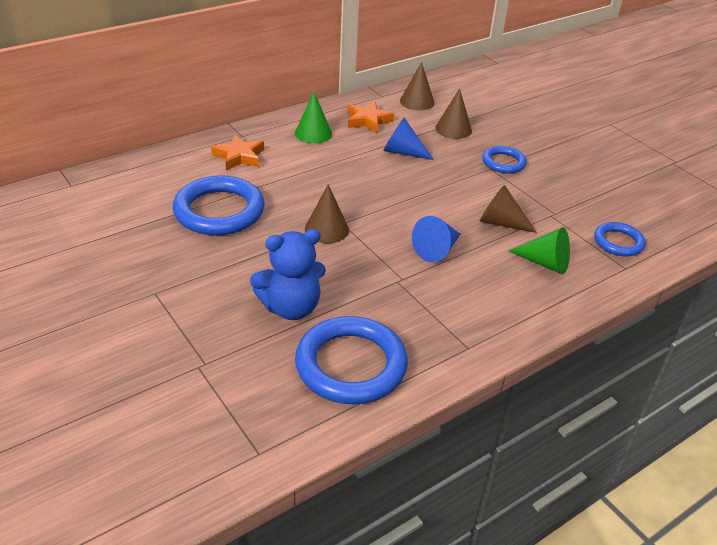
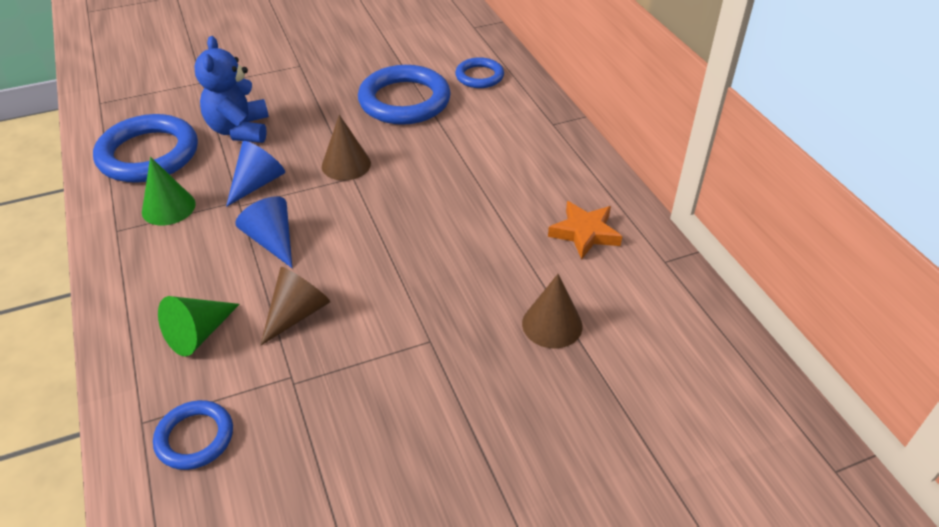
camera: 105 degrees right, 5 degrees up
orange star [211,134,264,171] -> none
green cone [295,92,332,144] -> green cone moved to [142,157,196,226]
blue cone [383,118,434,160] -> blue cone moved to [226,141,285,207]
brown cone [400,62,435,111] -> none
blue ring [482,146,527,173] -> blue ring moved to [455,57,504,88]

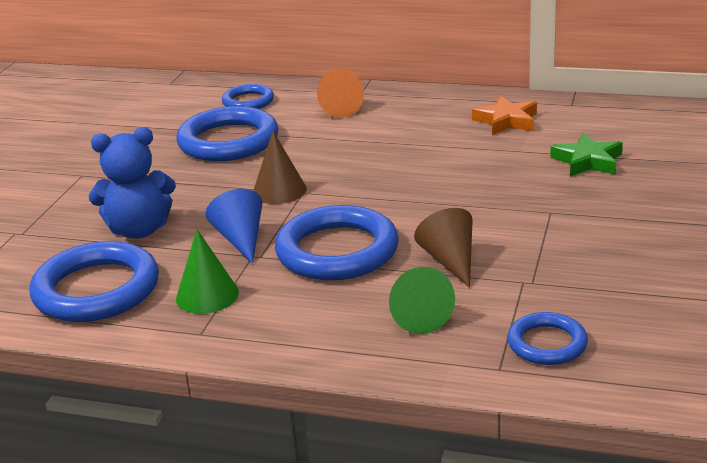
camera: 50 degrees left, 15 degrees down
blue teddy bear [195,36,269,143] -> blue teddy bear turned 45 degrees counterclockwise [89,127,176,239]
blue cone [235,196,292,268] -> blue ring [275,205,399,280]
brown cone [522,274,583,349] -> green star [550,133,623,177]
none -> orange cone [317,69,364,118]

